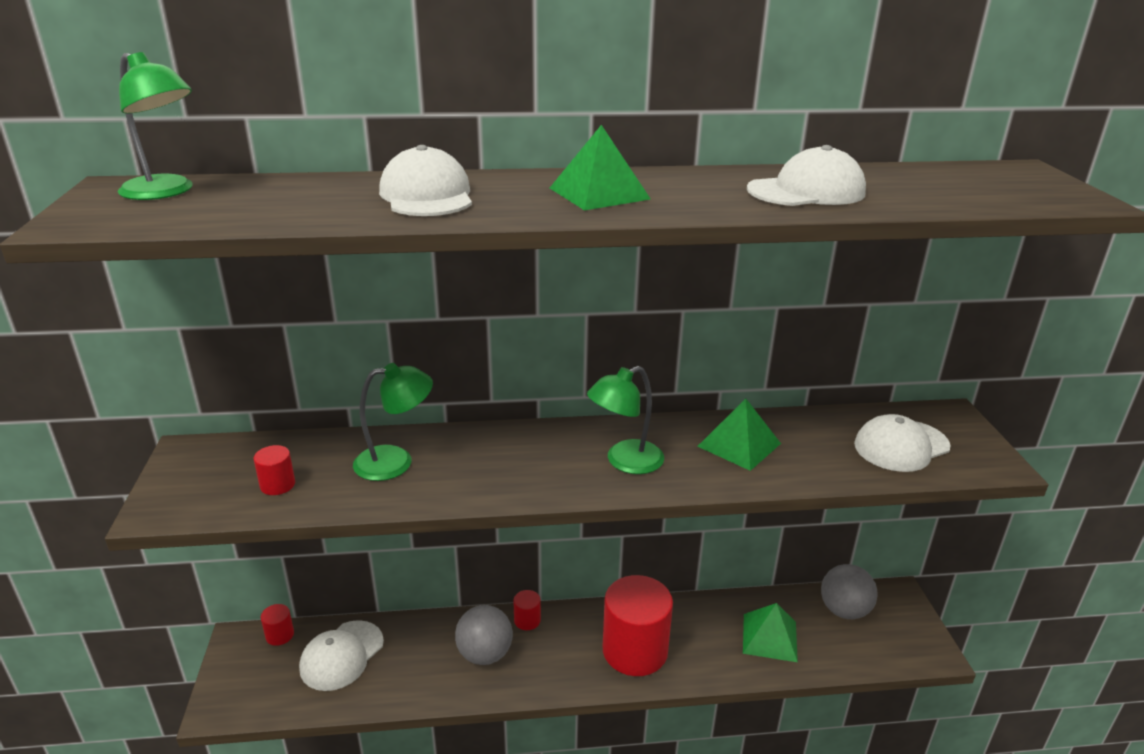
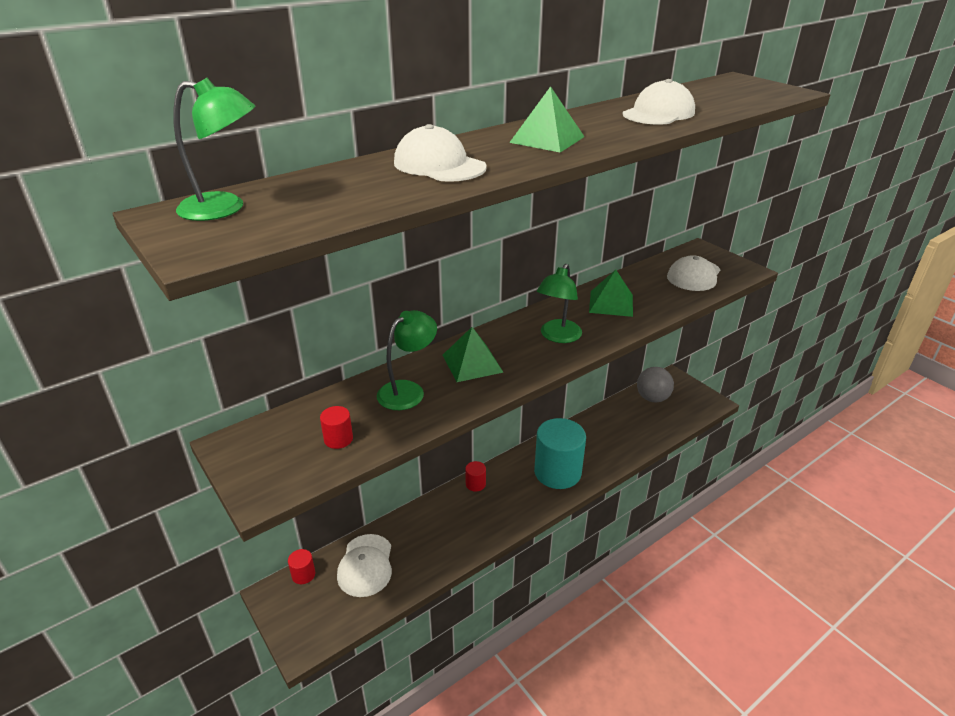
camera: 30 degrees left, 5 degrees up
grey ball [455,605,513,665] -> none
red cylinder [602,575,673,676] -> turquoise cylinder [534,418,586,489]
green pyramid [743,603,798,662] -> green pyramid moved to [443,327,504,382]

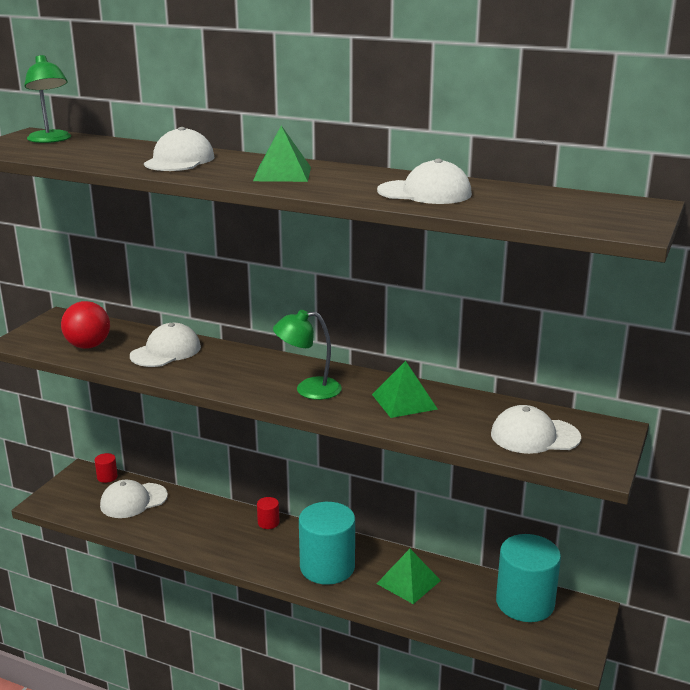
camera: 60 degrees right, 10 degrees down
red cylinder [320,406,353,449] -> red ball [61,301,110,349]
green lamp [377,310,437,410] -> white cap [130,323,201,367]
green pyramid [443,327,504,382] -> green pyramid moved to [377,549,441,604]
grey ball [637,367,674,402] -> turquoise cylinder [496,534,561,622]

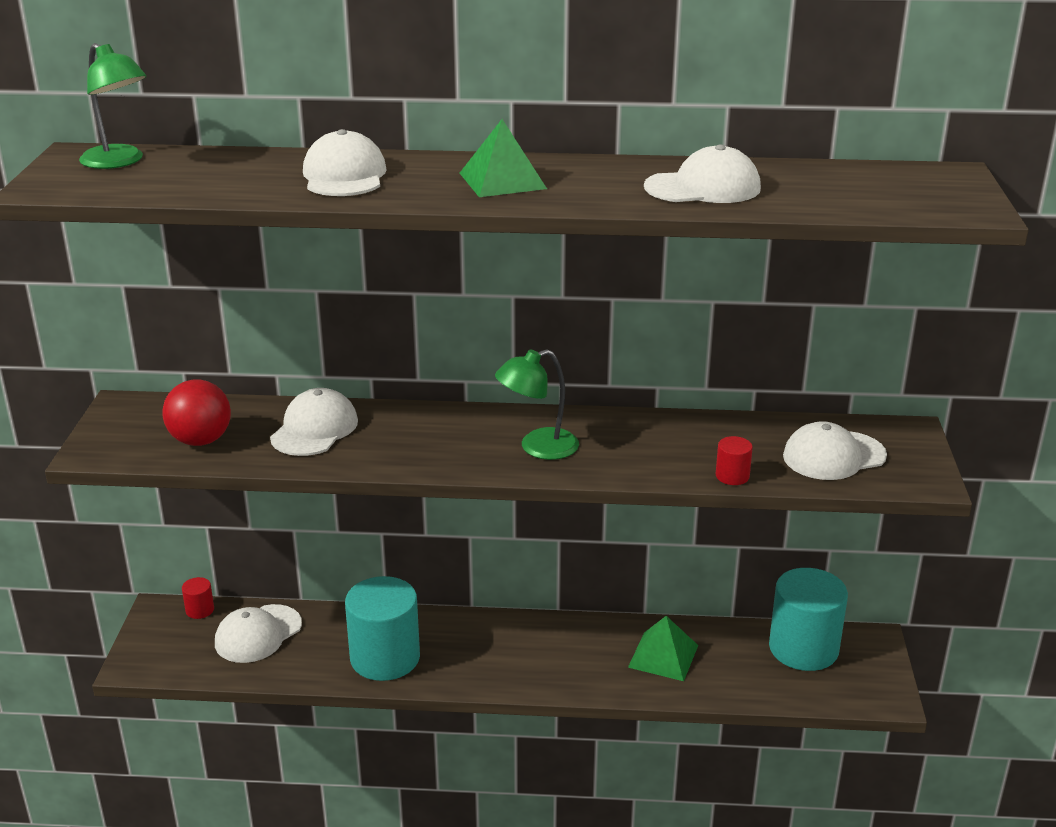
camera: 20 degrees left, 5 degrees up
red cylinder [257,497,279,529] -> red cylinder moved to [716,436,753,485]
turquoise cylinder [299,502,355,585] -> turquoise cylinder moved to [345,576,420,681]
green pyramid [372,361,438,418] -> none

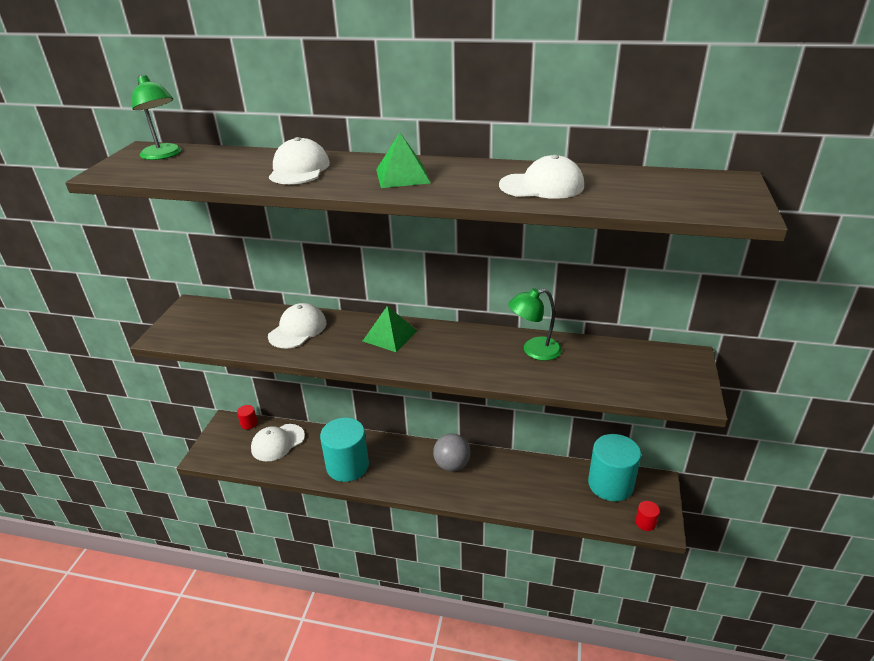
camera: 10 degrees right, 5 degrees up
red ball [163,380,231,446] -> none
green lamp [495,349,579,460] -> green lamp moved to [508,288,562,361]
green pyramid [628,616,698,681] -> green pyramid moved to [363,306,417,352]
red cylinder [716,436,753,485] -> red cylinder moved to [635,501,660,531]
white cap [783,421,887,480] -> none
none -> grey ball [433,433,470,471]

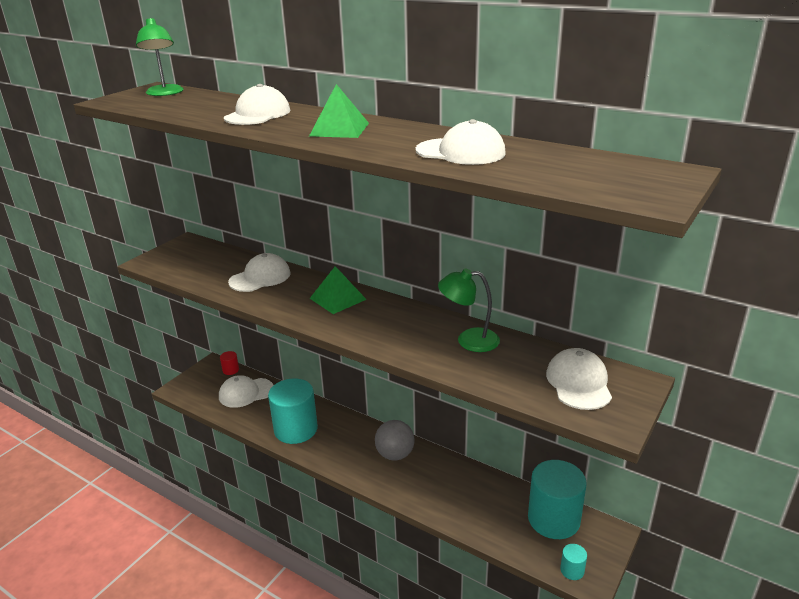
camera: 20 degrees right, 5 degrees down
red cylinder [635,501,660,531] -> turquoise cylinder [560,544,587,580]
none -> white cap [546,348,612,410]

